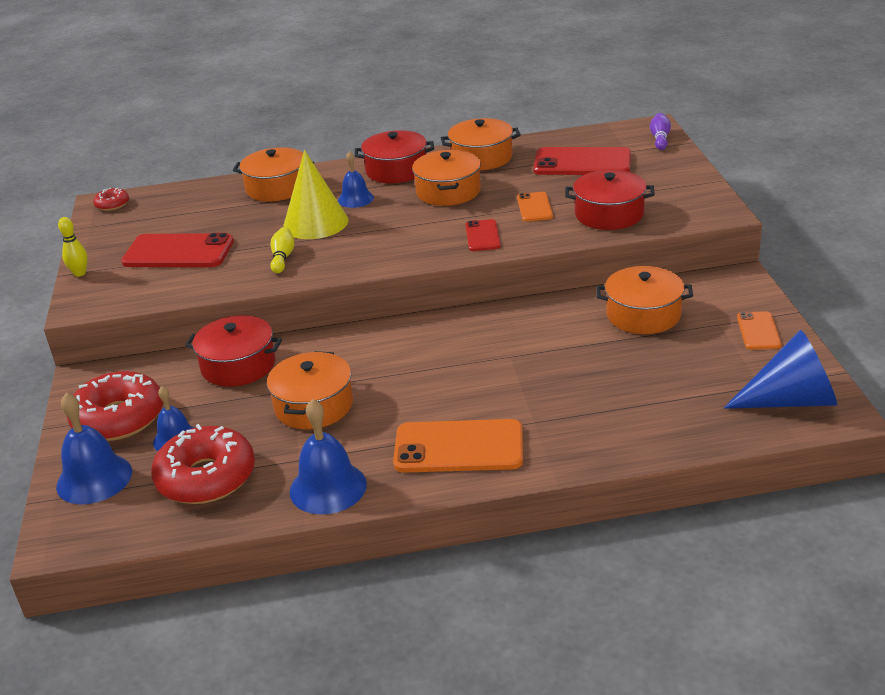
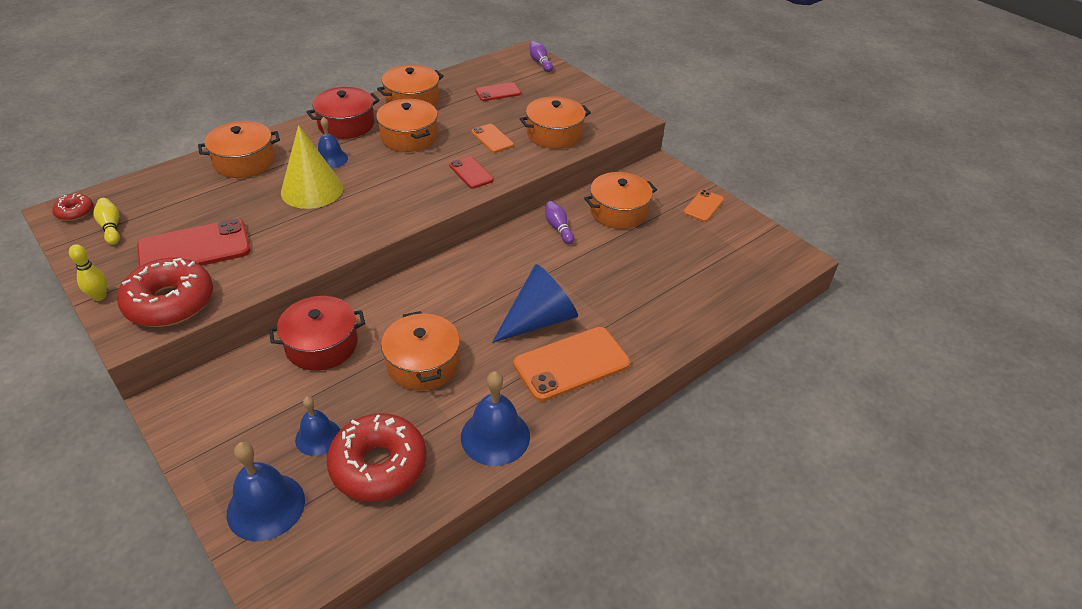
camera: 35 degrees left, 10 degrees up
red donut [67,371,163,441] -> red donut moved to [117,258,213,327]
yellow bowling pin [270,227,295,273] -> yellow bowling pin moved to [93,198,120,245]
red phone [533,147,631,175] -> red phone [475,82,521,101], size x0.54
red pot [565,170,655,230] -> orange pot [520,96,591,149]
blue cone [724,330,837,409] -> blue cone moved to [492,264,578,343]
orange phone [737,311,782,349] -> orange phone turned 60 degrees clockwise [683,190,724,222]
none -> purple bowling pin [545,201,574,244]

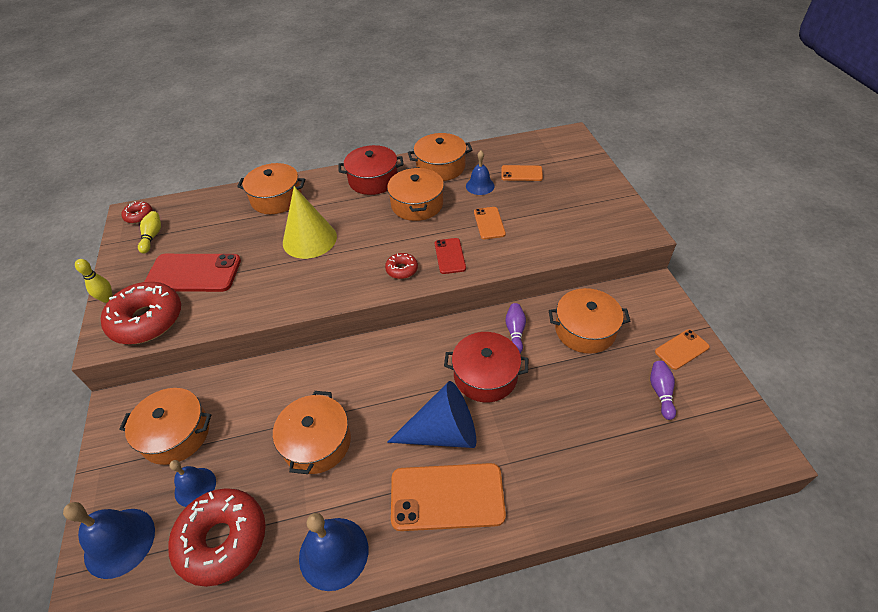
camera: 30 degrees right, 5 degrees up
red pot [269,296,365,371] -> red pot moved to [444,332,528,402]
blue bell [318,117,348,169] -> blue bell moved to [466,151,495,195]
red phone [475,82,521,101] -> orange phone [501,165,543,181]
orange pot [520,96,591,149] -> orange pot moved to [119,388,211,465]
purple bowling pin [529,41,553,72] -> purple bowling pin moved to [650,361,676,420]
none -> red donut [385,253,418,279]

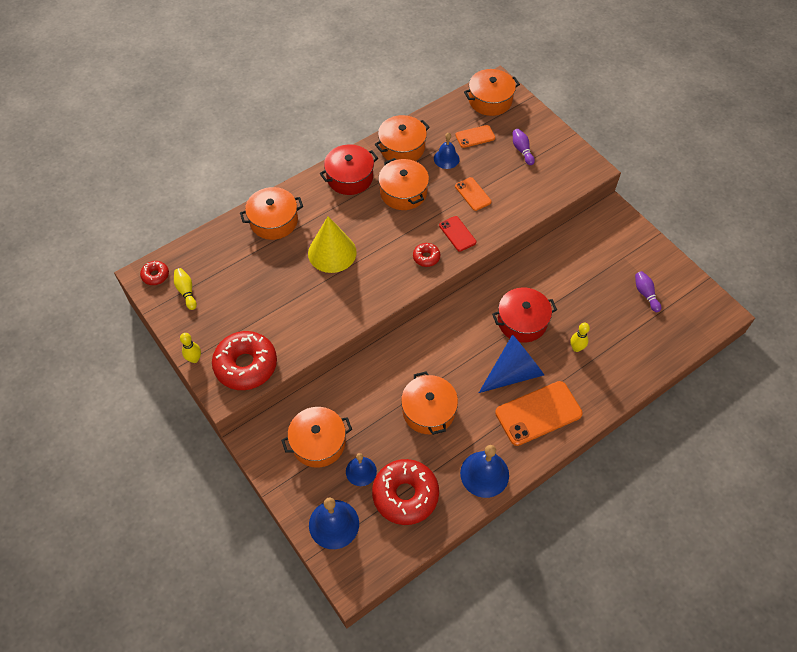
camera: 25 degrees left, 10 degrees up
red phone [144,254,241,292] -> none
purple bowling pin [505,303,526,353] -> purple bowling pin moved to [513,129,535,165]
orange pot [549,288,630,354] -> orange pot moved to [464,69,520,116]
orange phone [655,329,710,370] -> none
none -> yellow bowling pin [570,323,590,352]

